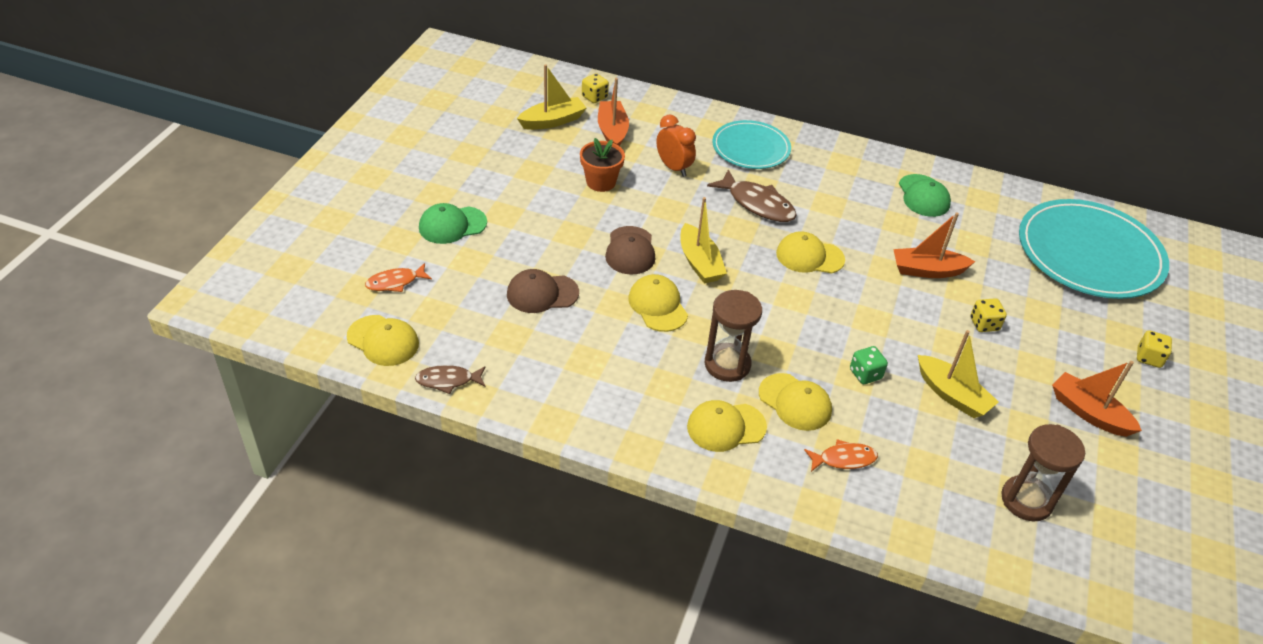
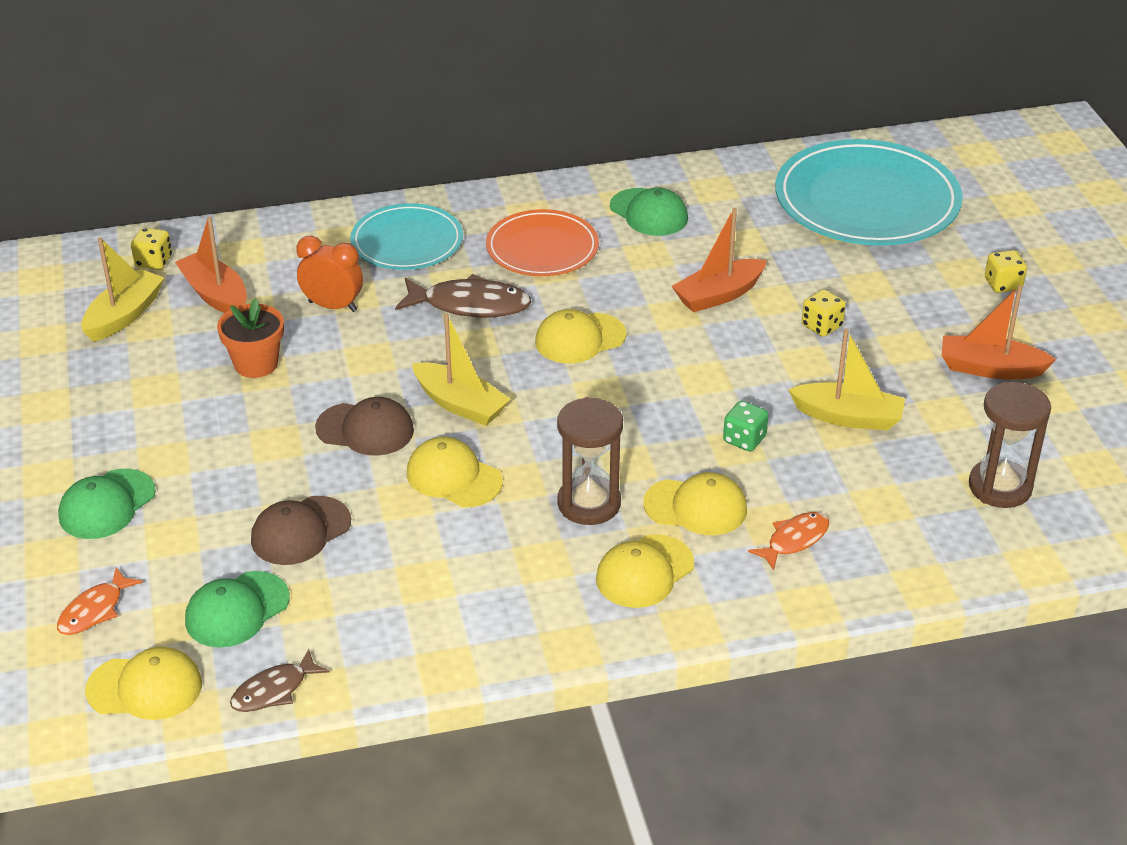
camera: 30 degrees left, 5 degrees down
brown cap [605,226,655,275] -> brown cap turned 45 degrees counterclockwise [315,397,414,456]
none -> green cap [185,571,290,648]
none -> orange plate [486,209,599,276]

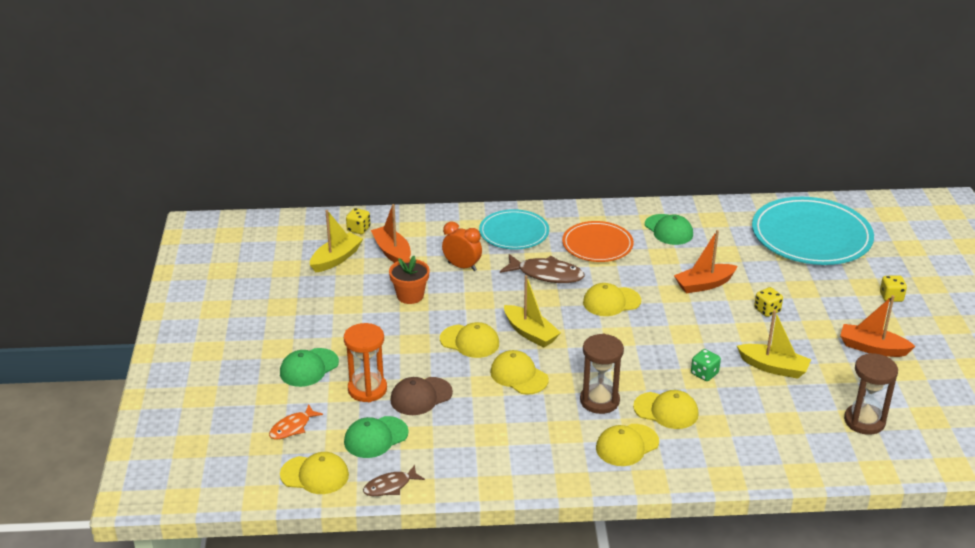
camera: 10 degrees right, 5 degrees down
brown cap [315,397,414,456] -> yellow cap [440,322,499,358]
orange fish [748,512,829,571] -> none
none -> orange hourglass [344,323,387,402]

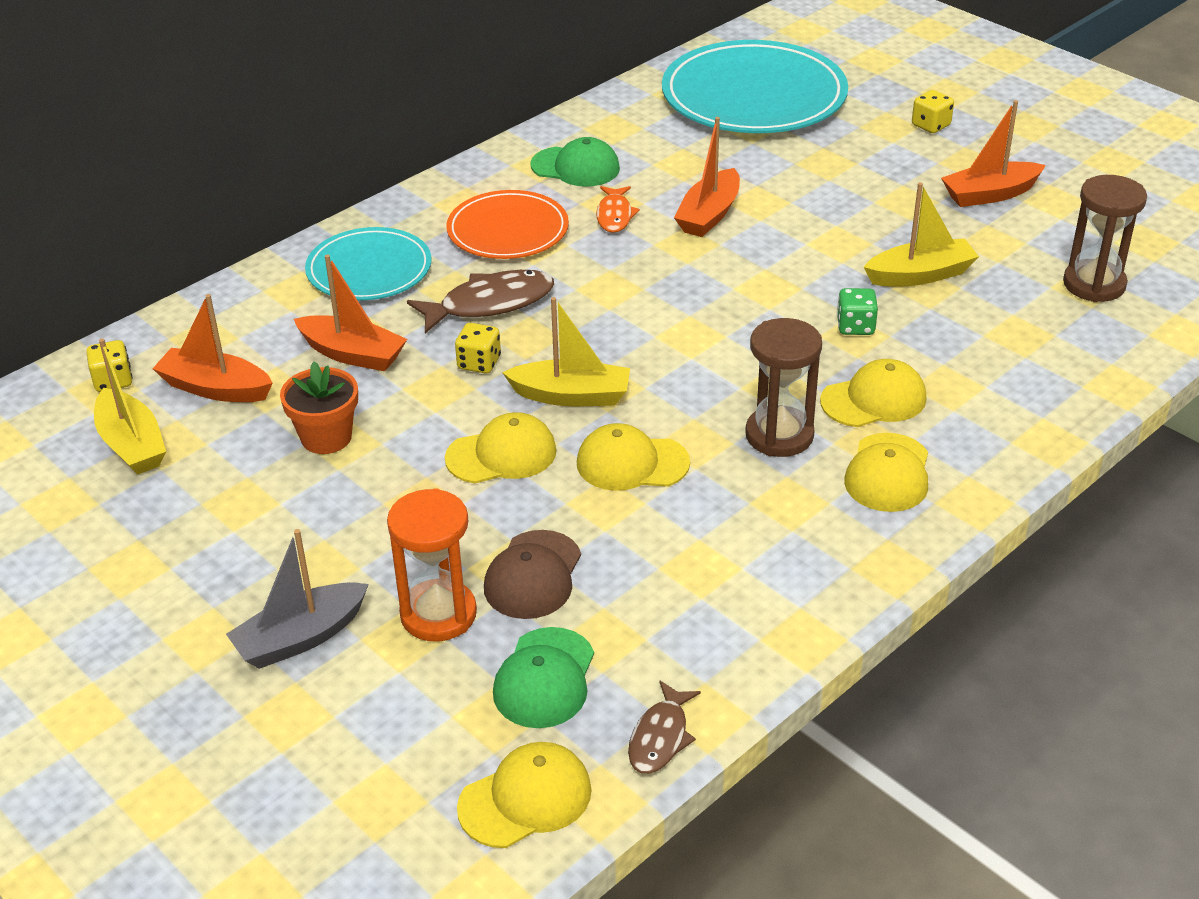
camera: 40 degrees left, 5 degrees up
orange fish [269,404,323,440] -> orange fish moved to [596,186,640,233]
green cap [280,348,339,387] -> grey boat [226,529,369,669]
yellow boat [310,210,363,273] -> yellow boat turned 150 degrees clockwise [94,339,166,475]
orange clock [442,222,482,271] -> orange boat [294,255,407,371]
yellow cap [583,283,641,316] -> none
yellow dice [754,287,783,317] -> yellow dice moved to [455,323,501,374]

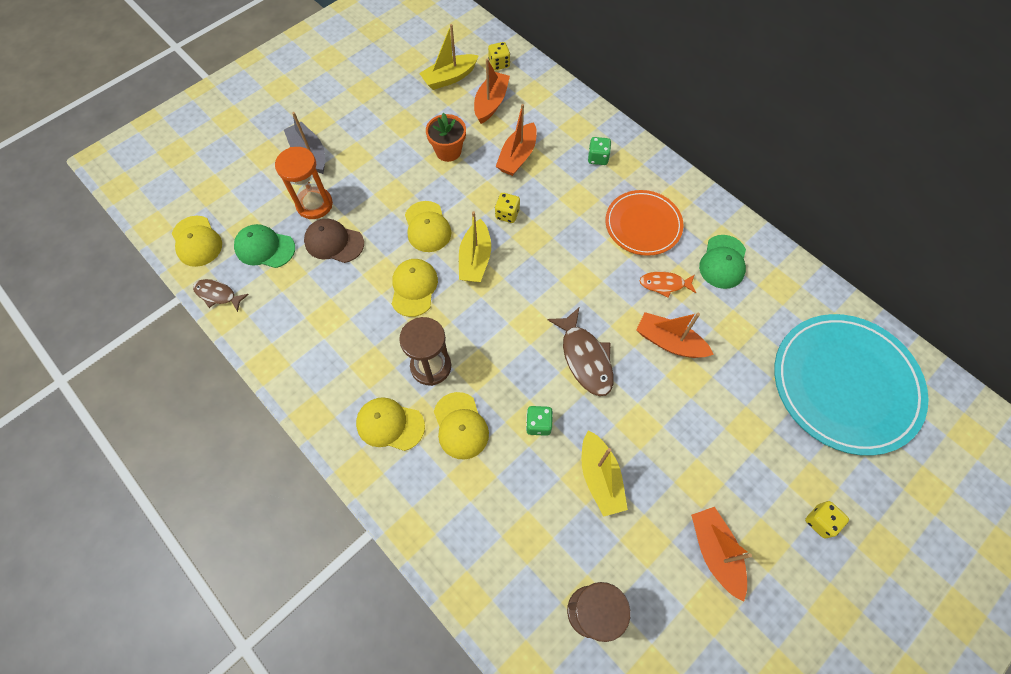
camera: 90 degrees right, 25 degrees up
turquoise plate [305,227,432,300] -> green dice [588,137,611,165]
brown fish [407,270,554,333] -> brown fish moved to [547,308,614,396]

